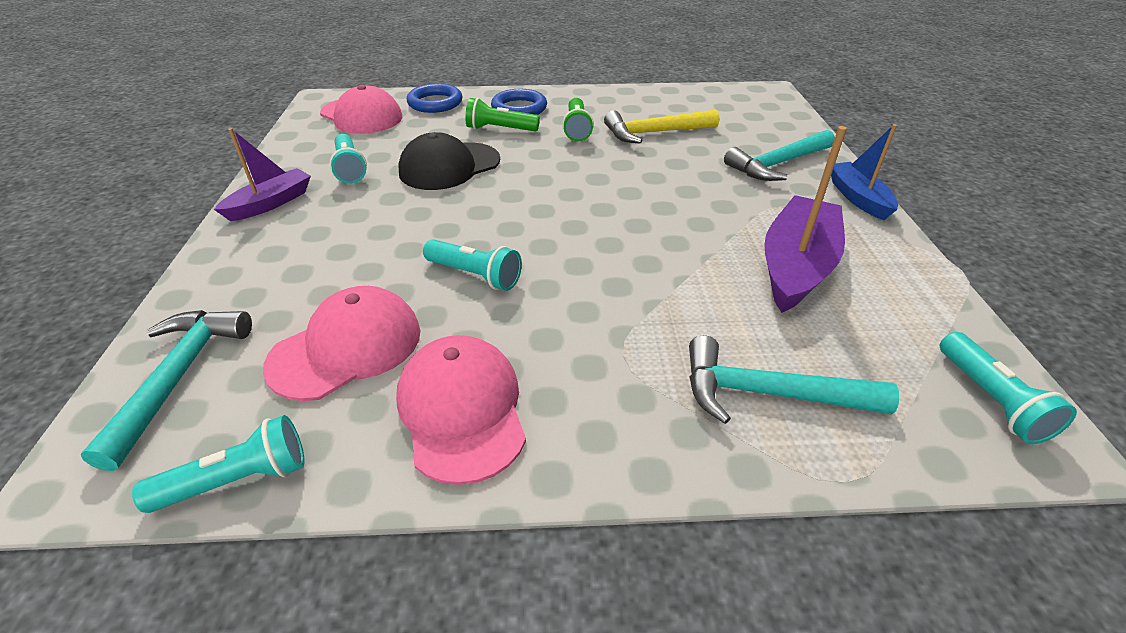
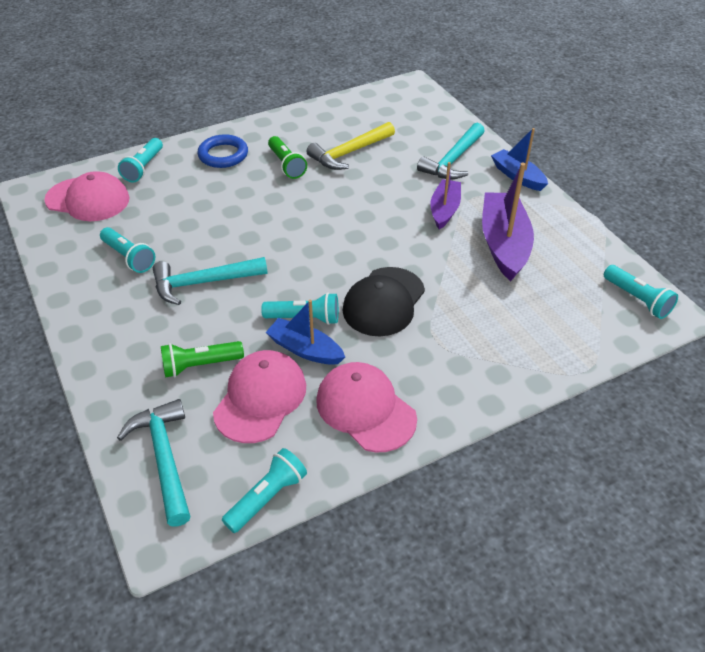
camera: 25 degrees left, 5 degrees up
purple boat [214,128,311,221] -> purple boat moved to [430,162,461,230]
black cap [398,132,500,190] -> black cap moved to [342,267,425,336]
blue ring [407,84,463,113] -> turquoise flashlight [118,138,163,183]
green flashlight [465,98,540,131] -> green flashlight moved to [161,341,244,377]
turquoise hammer [689,336,899,424] -> turquoise hammer moved to [153,257,268,305]
none -> blue boat [265,300,345,365]

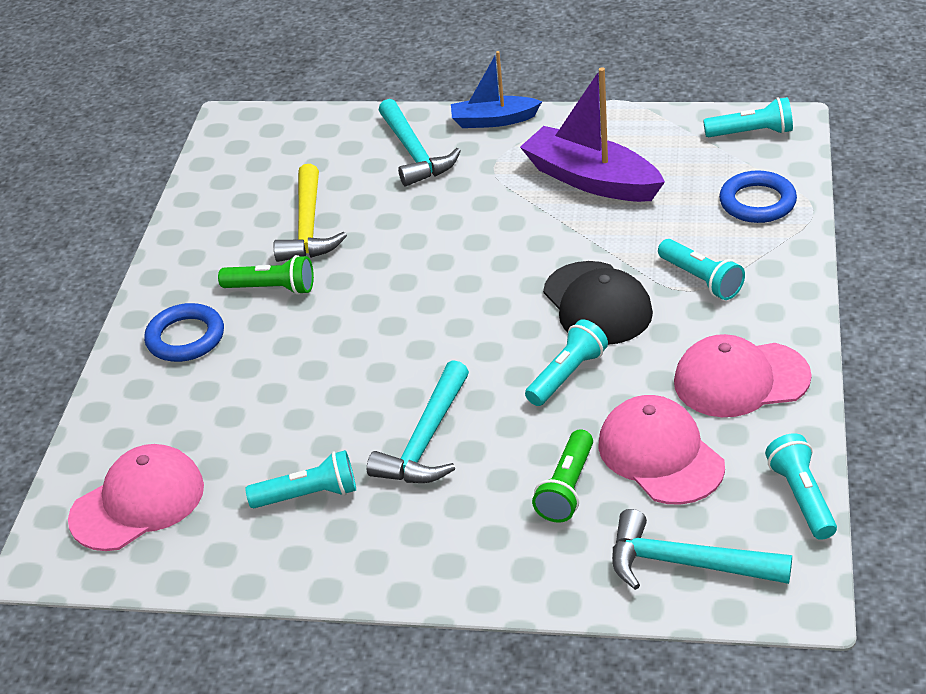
camera: 50 degrees left, 5 degrees down
turquoise flashlight [118,138,163,183] -> turquoise flashlight moved to [658,239,745,300]
blue boat [265,300,345,365] -> none
purple boat [430,162,461,230] -> none
none -> blue ring [719,170,797,223]

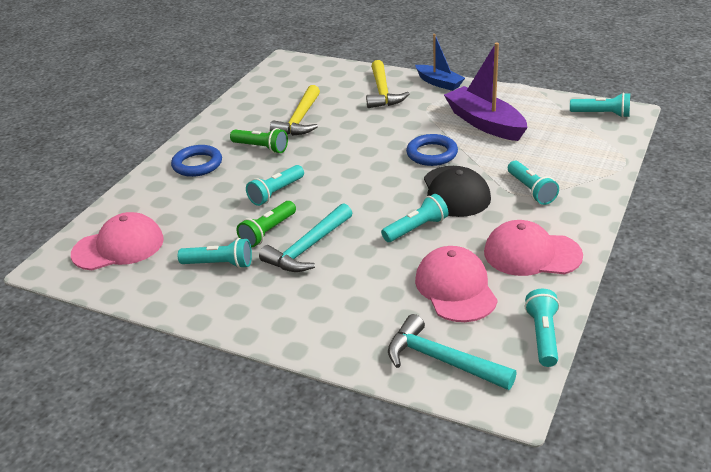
camera: 15 degrees right, 5 degrees down
turquoise hammer [379,99,461,186] -> yellow hammer [366,60,409,108]
blue boat [451,51,542,128] -> blue boat turned 150 degrees counterclockwise [415,34,465,91]
green flashlight [532,429,593,523] -> green flashlight moved to [237,201,296,248]
blue ring [719,170,797,223] -> blue ring moved to [406,134,458,166]
none -> turquoise flashlight [246,165,304,206]

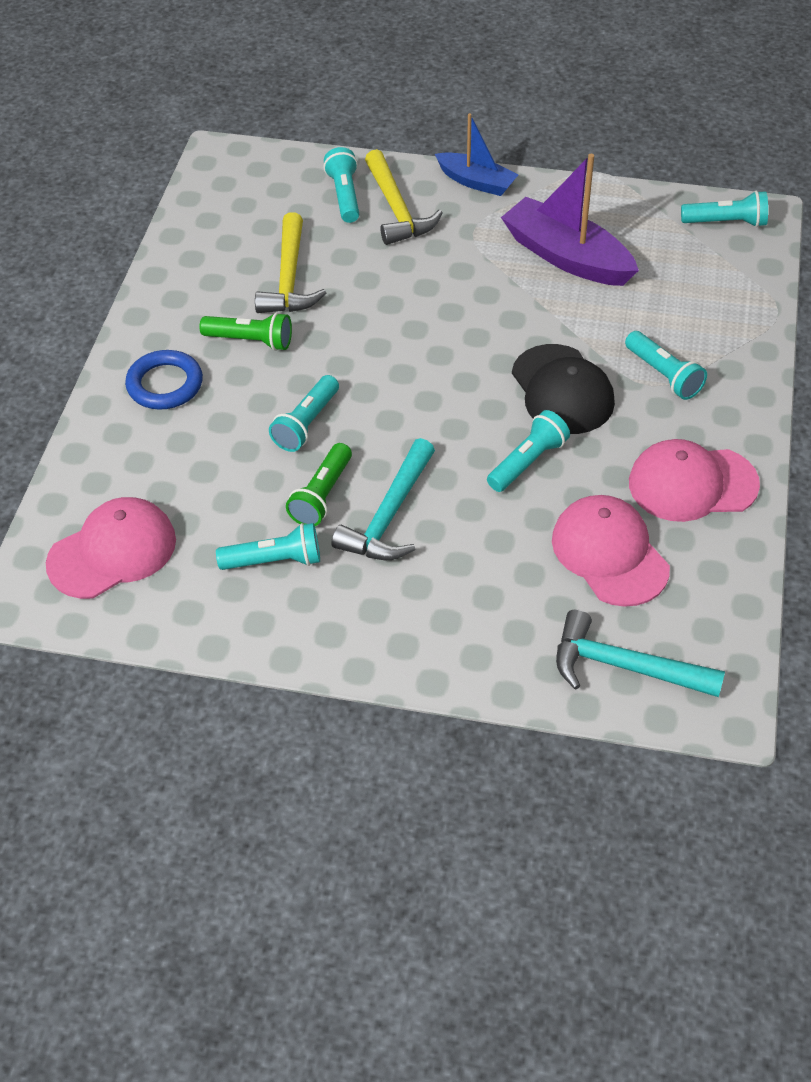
camera: 15 degrees left, 15 degrees up
blue ring [406,134,458,166] -> none
turquoise flashlight [525,288,560,367] -> turquoise flashlight moved to [323,147,359,223]

